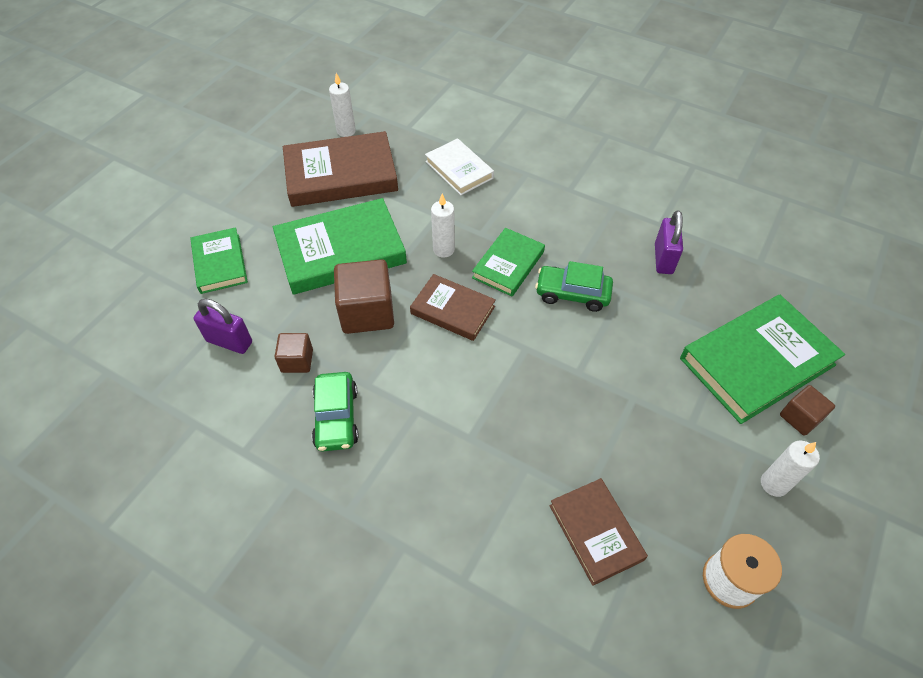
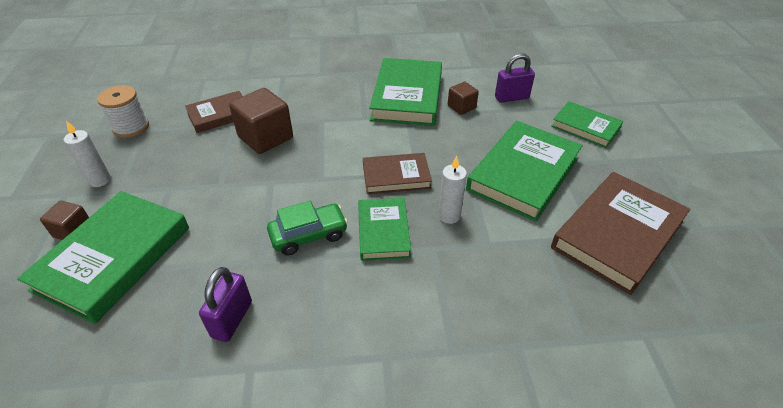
camera: 145 degrees right, 10 degrees down
green car [312,372,359,451] -> green book [369,58,442,126]
white candle [329,73,356,137] -> none
brown cube [334,259,394,334] -> brown cube moved to [229,88,293,154]
white book [425,138,494,195] -> none
brown book [549,478,648,586] -> brown book turned 60 degrees counterclockwise [185,91,243,133]
purple padlock [655,210,683,274] -> purple padlock turned 45 degrees clockwise [199,267,252,342]

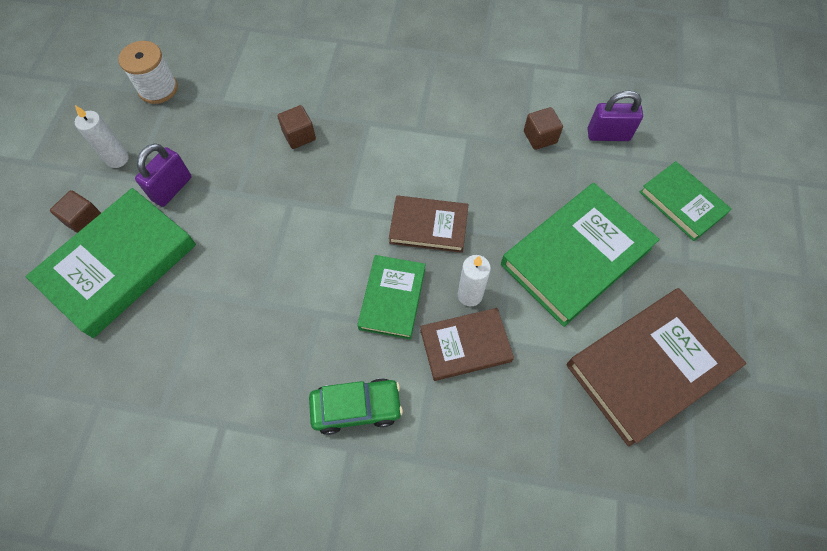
camera: 15 degrees right, 20 degrees up
brown book [185,91,243,133] -> brown book moved to [420,308,514,381]
purple padlock [199,267,252,342] -> purple padlock moved to [135,143,192,207]
brown cube [229,88,293,154] -> brown cube [277,105,316,149], size x0.55
green car [267,201,348,256] -> green car moved to [309,378,403,435]
green book [369,58,442,126] -> none

